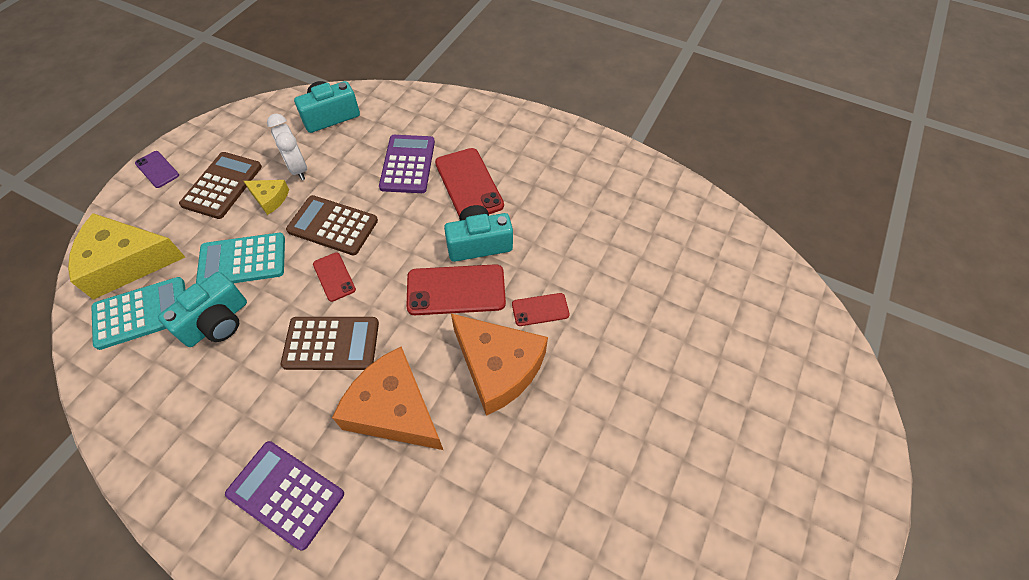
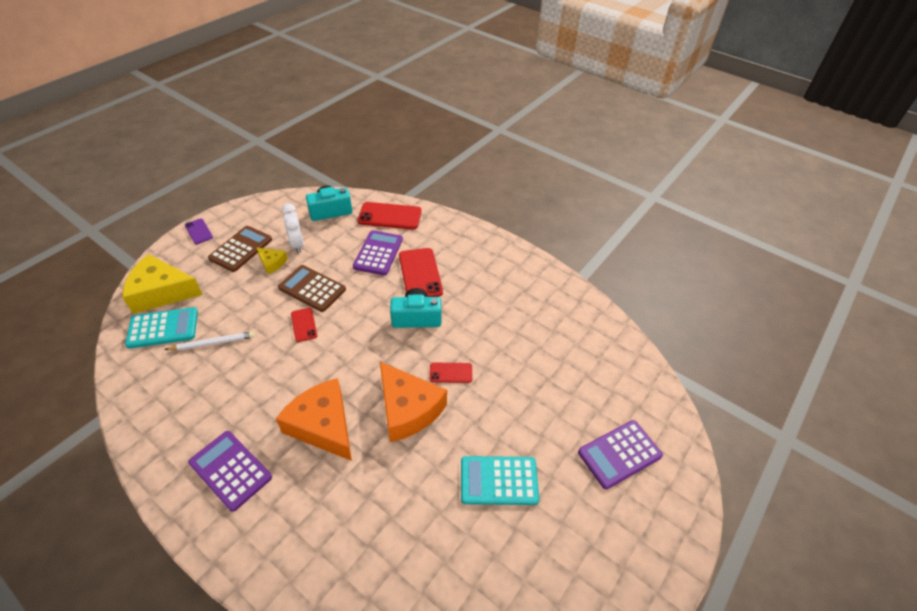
camera: 10 degrees right, 10 degrees down
turquoise camera [158,272,247,347] -> white pencil [164,331,255,351]
turquoise calculator [196,233,285,284] -> turquoise calculator moved to [461,456,539,505]
brown calculator [281,317,379,370] -> none
red phone [406,264,506,315] -> red phone moved to [358,202,422,230]
none -> purple calculator [578,420,663,489]

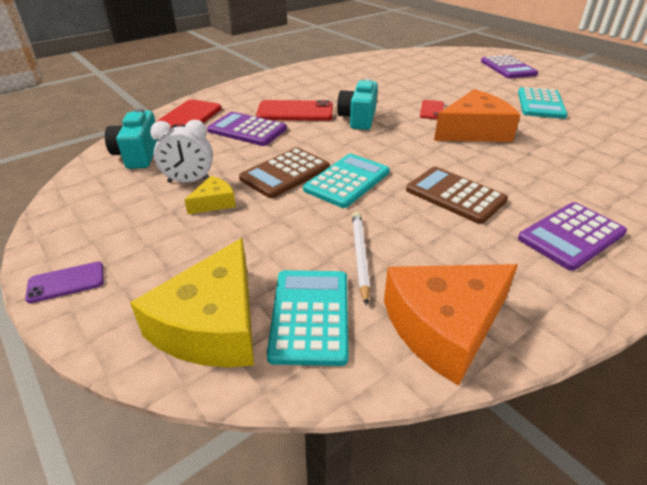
camera: 75 degrees left, 10 degrees down
brown calculator [208,226,272,272] -> brown calculator moved to [406,167,508,224]
orange cheese [276,378,352,461] -> orange cheese moved to [384,264,518,386]
red phone [291,308,317,342] -> turquoise calculator [303,154,389,208]

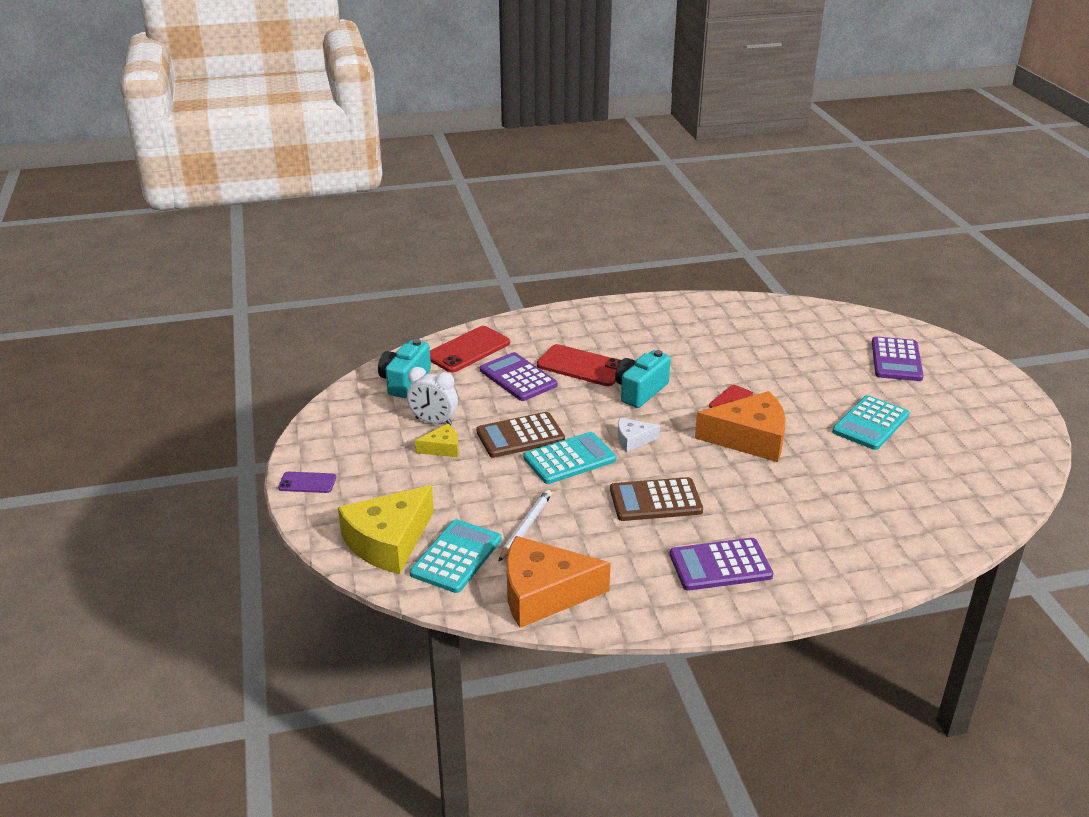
camera: 25 degrees right, 5 degrees down
brown calculator [406,167,508,224] -> brown calculator turned 75 degrees counterclockwise [610,477,703,521]
none -> white cheese [618,418,660,452]

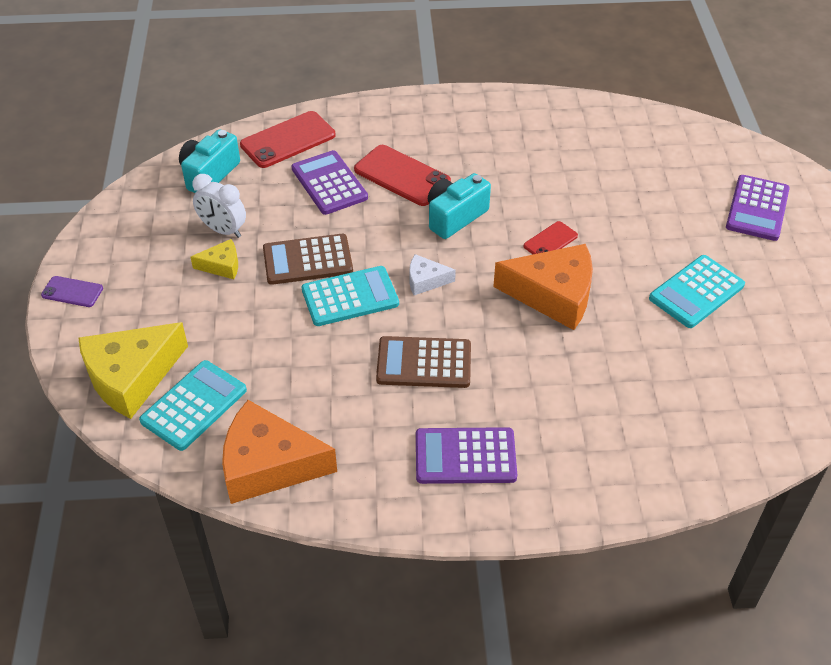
camera: 10 degrees right, 15 degrees up
white pencil [498,490,552,562] -> none

